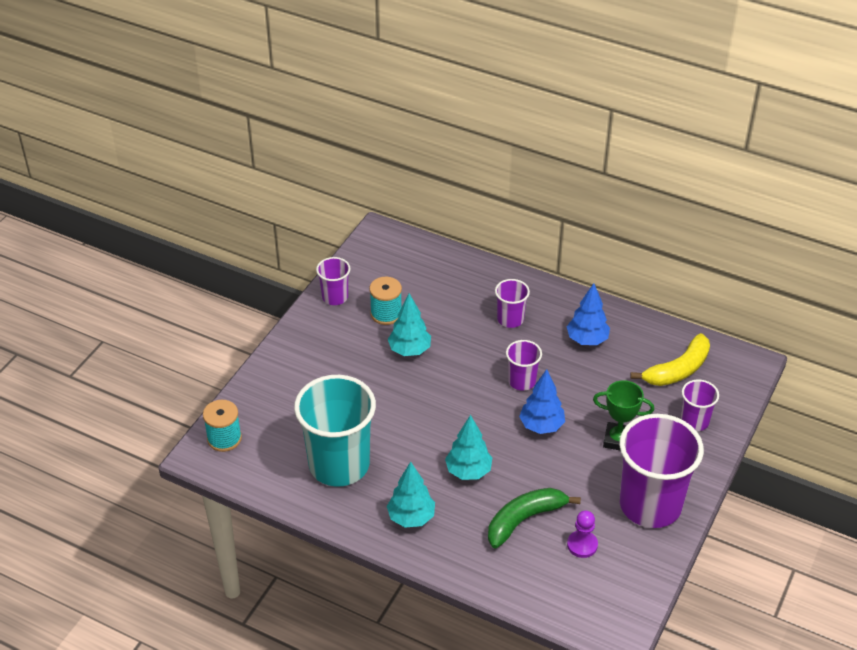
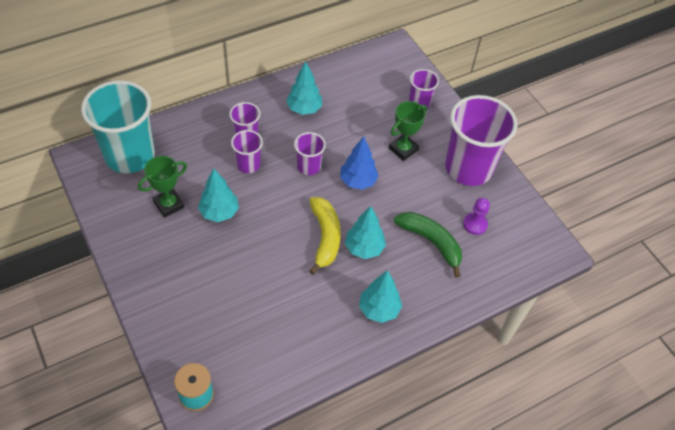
camera: 60 degrees left, 10 degrees up
turquoise cup [294,375,376,487] -> turquoise cup moved to [81,80,155,173]
purple cup [316,257,350,305] -> purple cup moved to [231,130,263,173]
turquoise spool [369,277,402,325] -> green trophy [138,156,187,218]
green banana [488,488,581,548] -> green banana turned 135 degrees clockwise [394,212,462,278]
blue tree [567,283,610,345] -> turquoise tree [286,61,322,115]
yellow banana [630,333,710,386] -> yellow banana moved to [309,197,341,275]

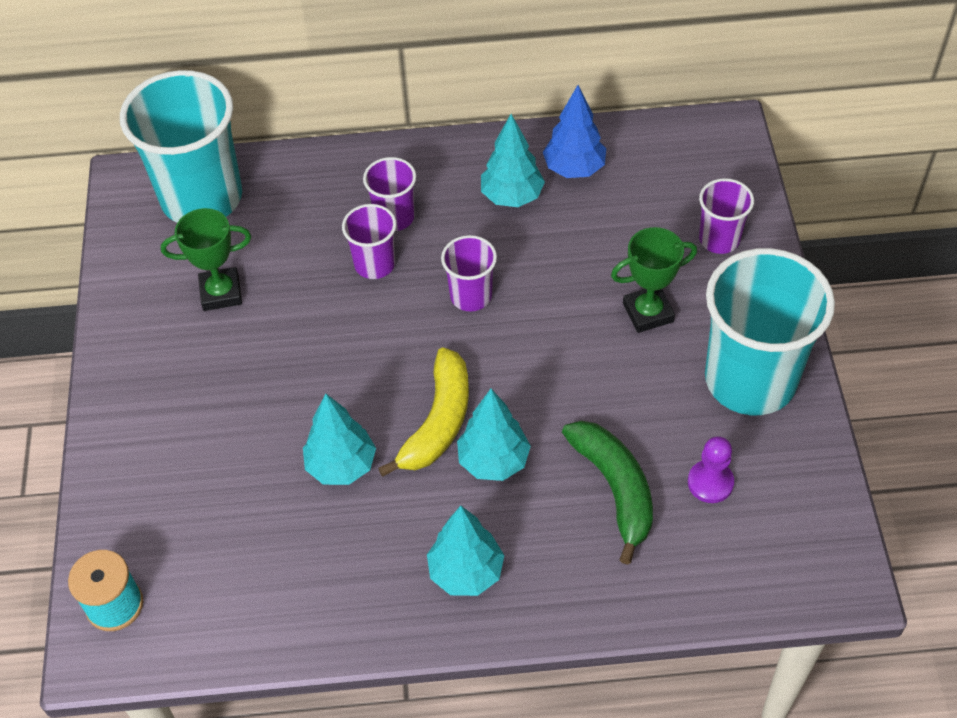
camera: 30 degrees right, 0 degrees up
turquoise tree [198,168,239,222] -> turquoise tree moved to [303,393,376,485]
blue tree [340,136,379,190] -> blue tree moved to [543,85,606,178]
purple cup [445,95,518,186] -> turquoise cup [705,248,835,415]

